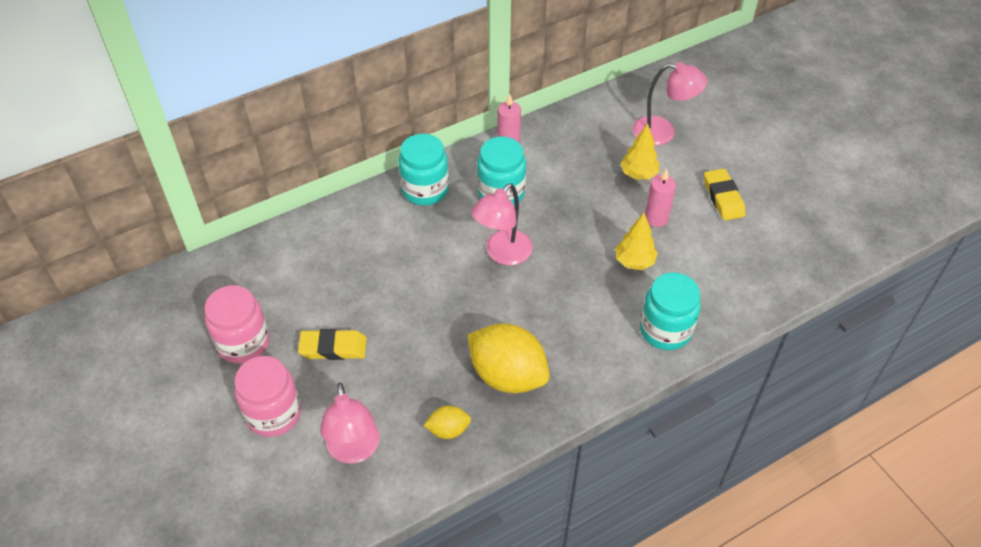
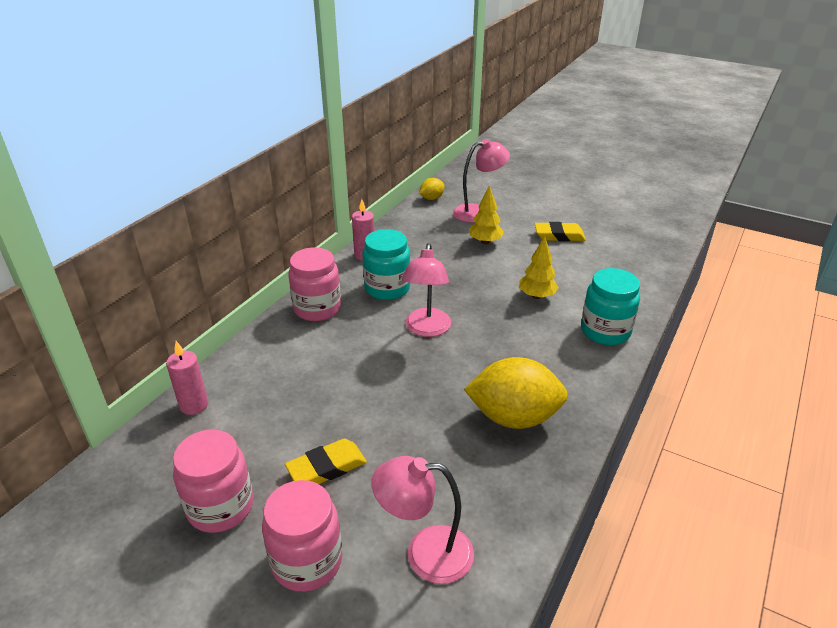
camera: 30 degrees left, 15 degrees down
pink lamp [320,383,380,464] -> pink lamp turned 135 degrees clockwise [371,456,474,584]
turquoise jar [399,134,449,206] -> pink jar [288,247,341,321]
yellow lemon [423,405,471,439] -> yellow lemon moved to [419,178,445,200]
pink candle [645,169,676,227] -> pink candle moved to [166,341,208,415]
yellow eraser [704,168,746,220] -> yellow eraser turned 45 degrees counterclockwise [535,222,586,242]

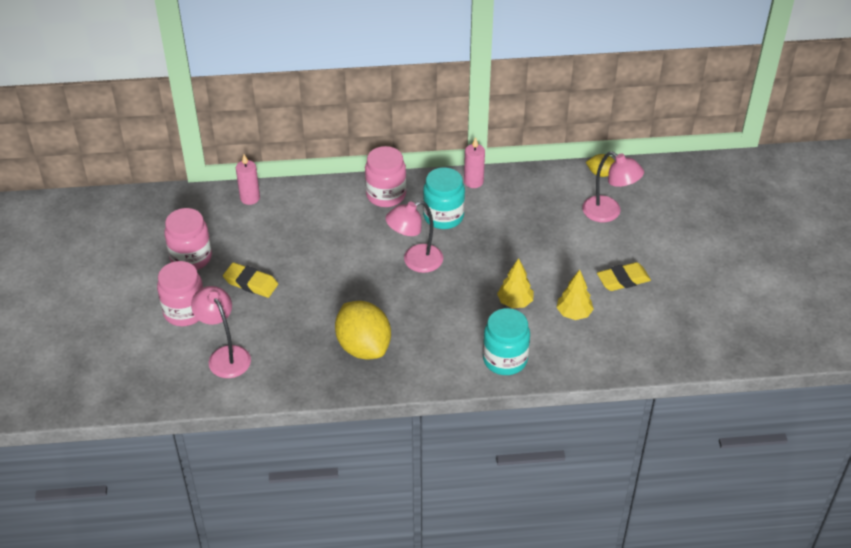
camera: 55 degrees right, 10 degrees up
yellow tree [469,185,504,244] -> yellow tree moved to [556,269,594,320]
yellow eraser [535,222,586,242] -> yellow eraser turned 75 degrees counterclockwise [597,262,651,291]

